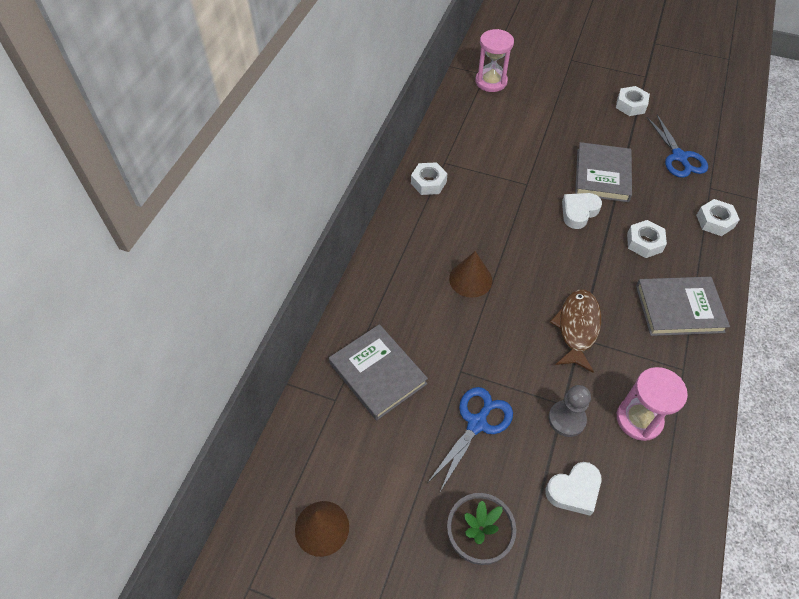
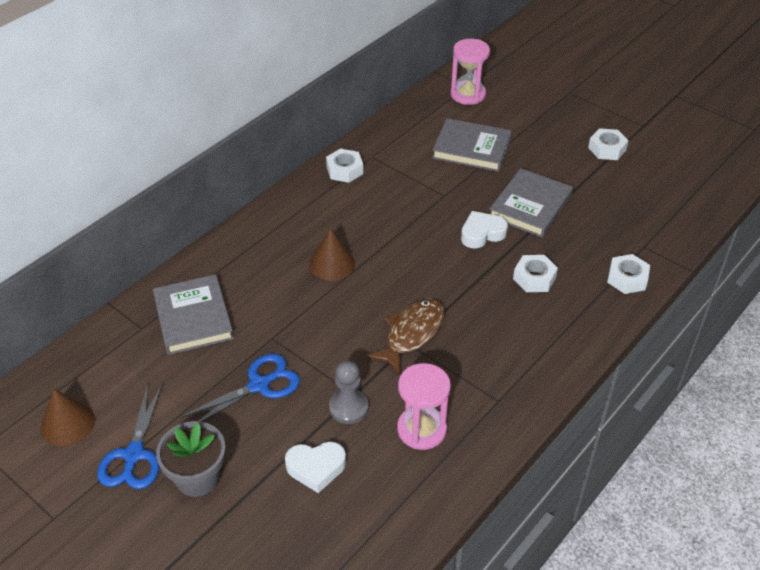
camera: 20 degrees right, 10 degrees down
grey book [636,277,730,336] -> grey book moved to [432,118,512,172]
blue scissors [647,115,708,178] -> blue scissors moved to [97,384,162,489]

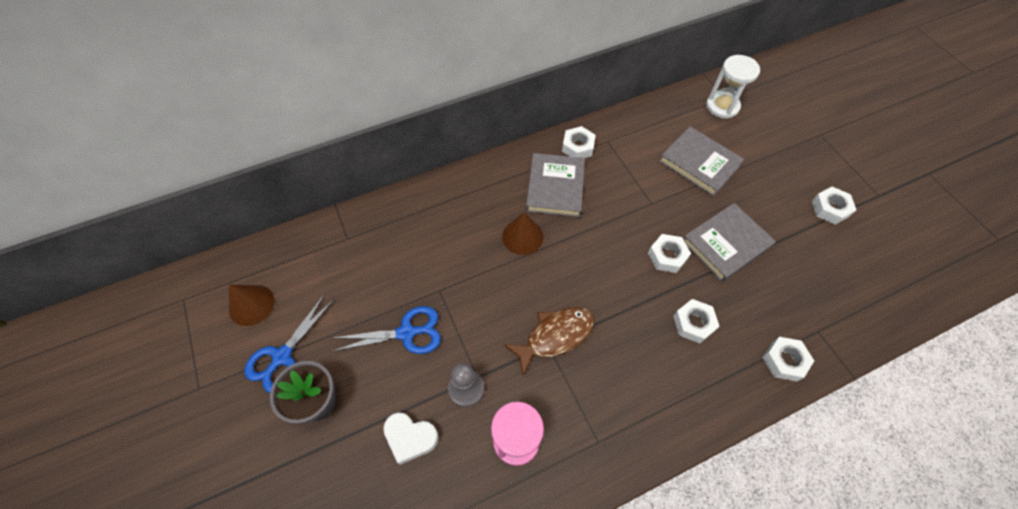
camera: 25 degrees right, 15 degrees up
grey book [153,274,234,355] -> grey book moved to [526,153,585,217]
pink hourglass [450,39,490,105] -> white hourglass [706,55,760,119]
white heart [461,211,508,249] -> white nut [648,234,691,273]

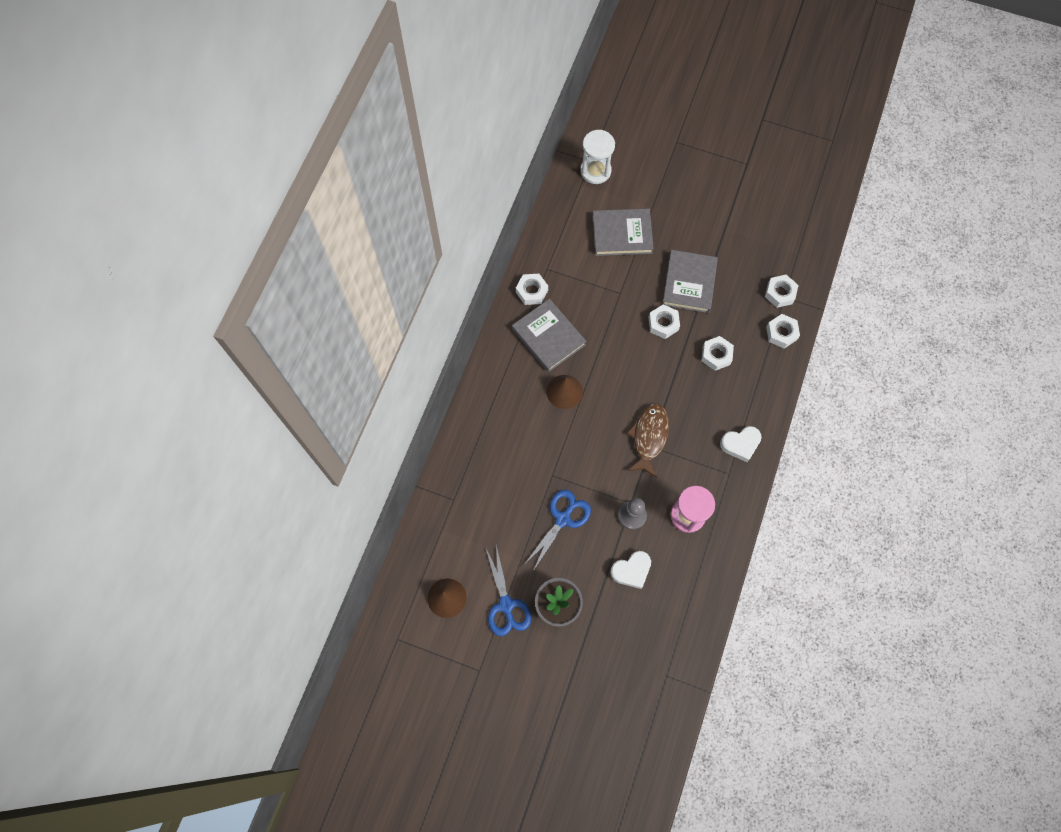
camera: 45 degrees left, 10 degrees up
white nut [812,187,856,225] -> white nut moved to [765,275,799,308]
none -> white heart [720,426,762,462]

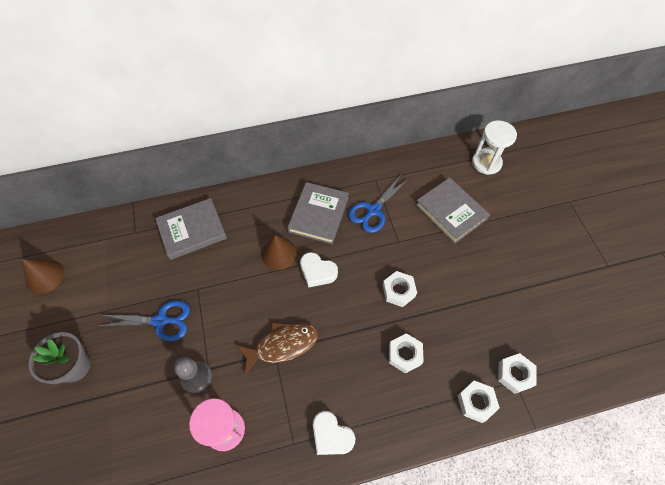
camera: 55 degrees right, 10 degrees down
blue scissors [486,545,531,636] -> blue scissors moved to [348,175,408,233]
white nut [516,274,548,305] -> none
white heart [610,551,651,589] -> white heart moved to [300,252,338,288]
grey book [662,250,718,313] -> grey book moved to [155,198,227,260]

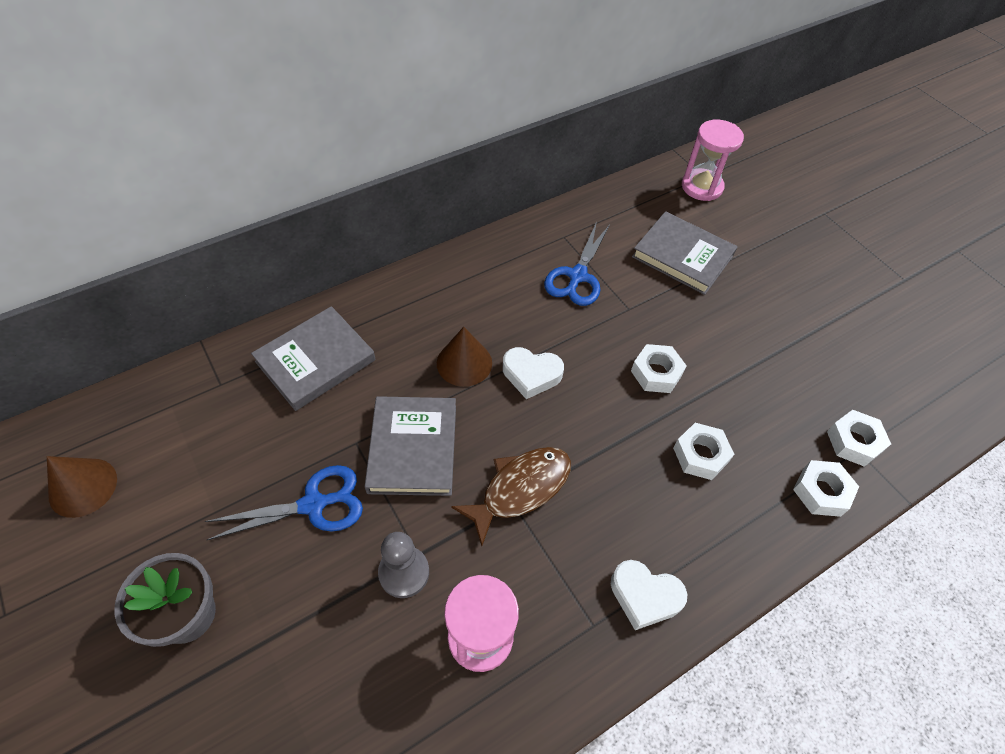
camera: 20 degrees left, 5 degrees down
grey book [287,182,349,244] -> grey book moved to [365,396,456,496]
white hourglass [472,120,517,175] -> pink hourglass [682,120,744,201]

